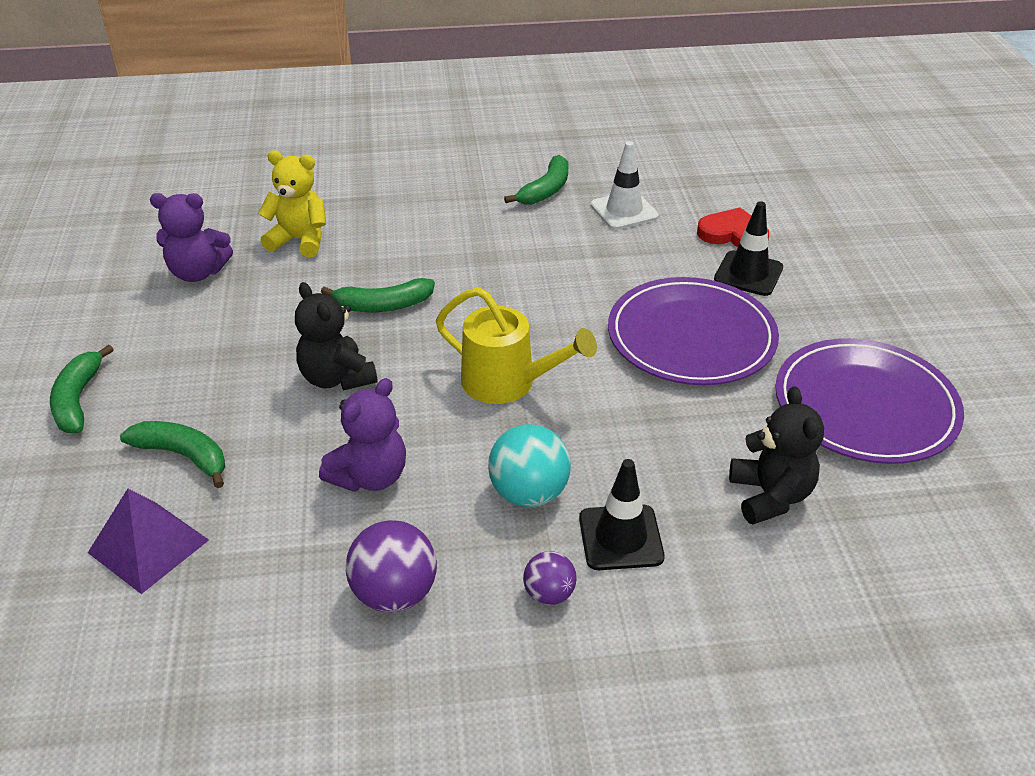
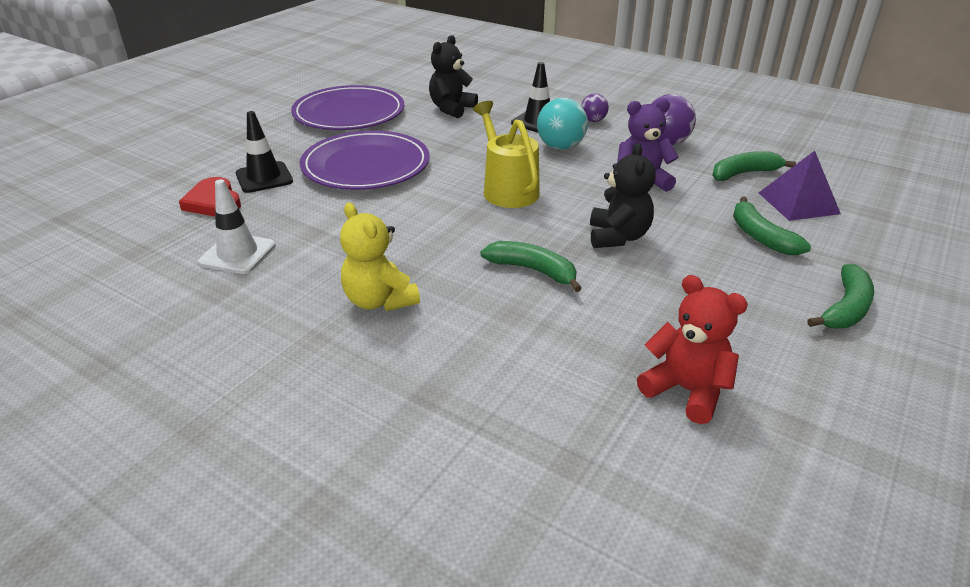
camera: 140 degrees left, 5 degrees down
purple teddy bear [150,193,233,282] -> red teddy bear [637,275,748,424]
yellow teddy bear [258,150,326,257] -> yellow teddy bear moved to [340,202,420,311]
green banana [504,155,568,205] -> green banana moved to [712,151,796,181]

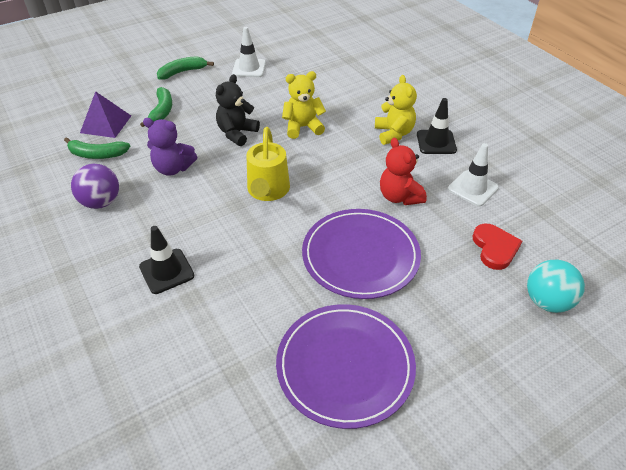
camera: 155 degrees left, 10 degrees up
black traffic cone [236,111,293,193] -> black traffic cone moved to [417,98,457,154]
black teddy bear [429,35,478,118] -> none
green banana [481,241,582,292] -> yellow teddy bear [282,71,326,139]
turquoise ball [537,98,588,150] -> turquoise ball moved to [527,260,585,313]
purple ball [581,93,609,122] -> none
red teddy bear [637,275,748,424] -> red teddy bear moved to [380,138,427,205]
none -> white traffic cone [232,27,266,77]

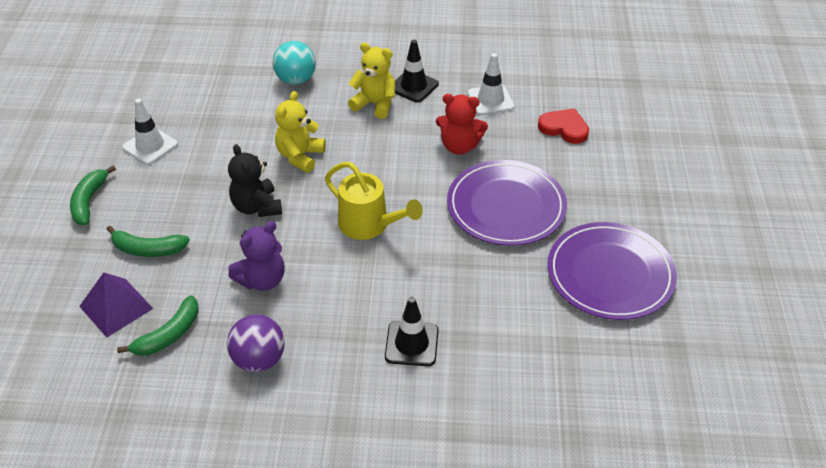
camera: 55 degrees left, 0 degrees up
green banana [140,87,172,127] -> green banana turned 150 degrees clockwise [106,226,190,257]
turquoise ball [527,260,585,313] -> turquoise ball moved to [273,41,316,85]

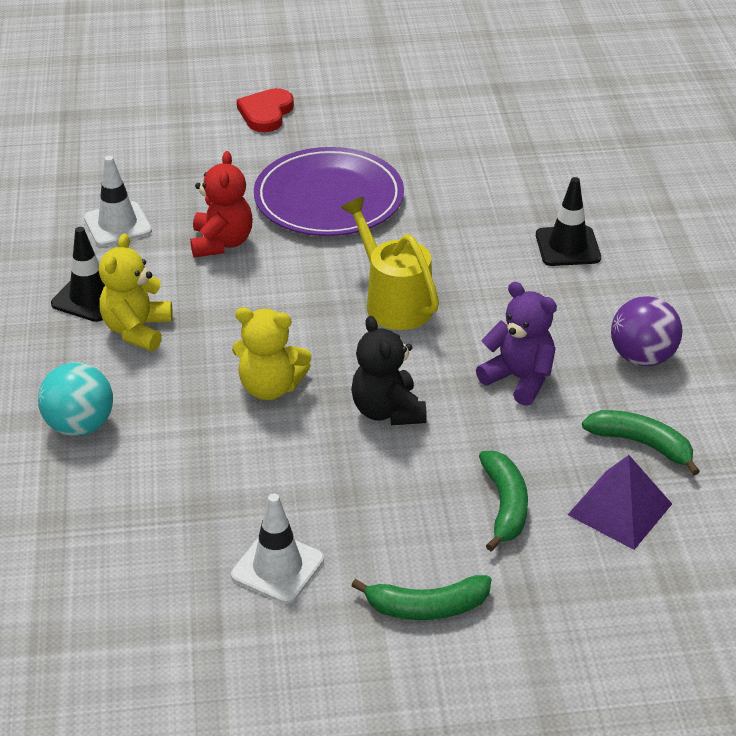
camera: 100 degrees left, 5 degrees down
black teddy bear [228,144,282,217] -> black teddy bear turned 105 degrees clockwise [351,316,427,425]
yellow watering can [325,162,423,240] -> yellow watering can turned 60 degrees counterclockwise [341,197,439,330]
red heart [538,108,589,144] -> red heart moved to [237,88,294,132]
purple plate [547,222,677,320] -> none

